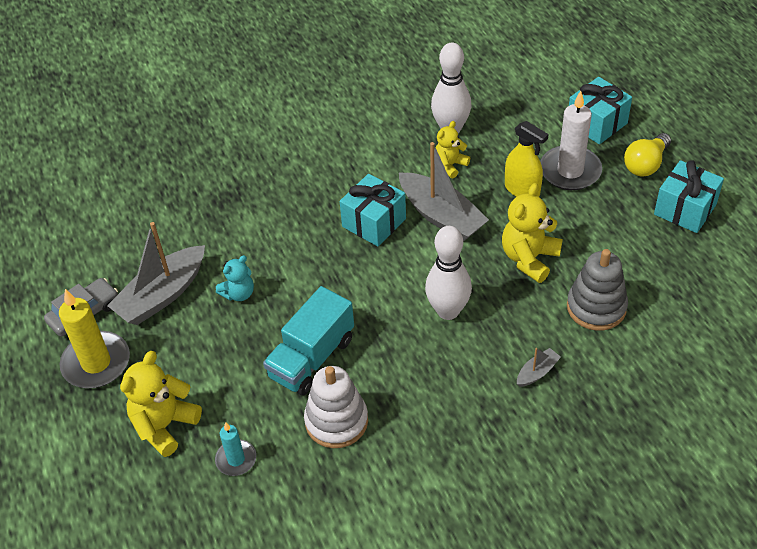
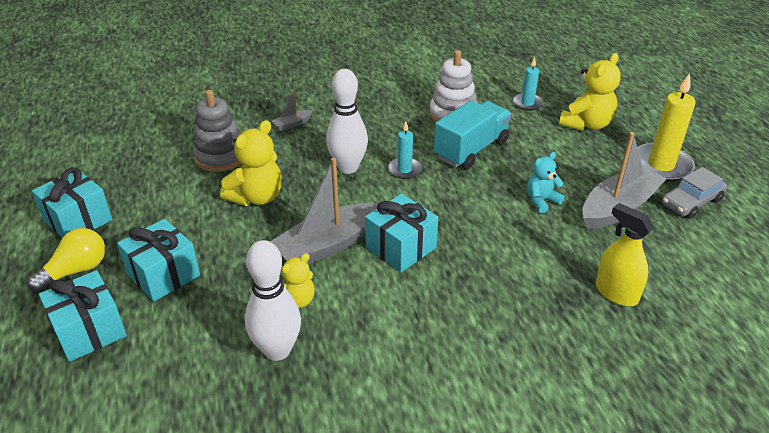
camera: 175 degrees left, 10 degrees down
grey boat [399,142,489,241] -> grey boat turned 90 degrees counterclockwise [270,158,378,264]
yellow spray bottle [505,121,548,197] -> yellow spray bottle moved to [596,203,654,306]
white candle [540,91,602,190] -> turquoise gift [117,219,200,302]
none -> turquoise candle [388,122,422,179]

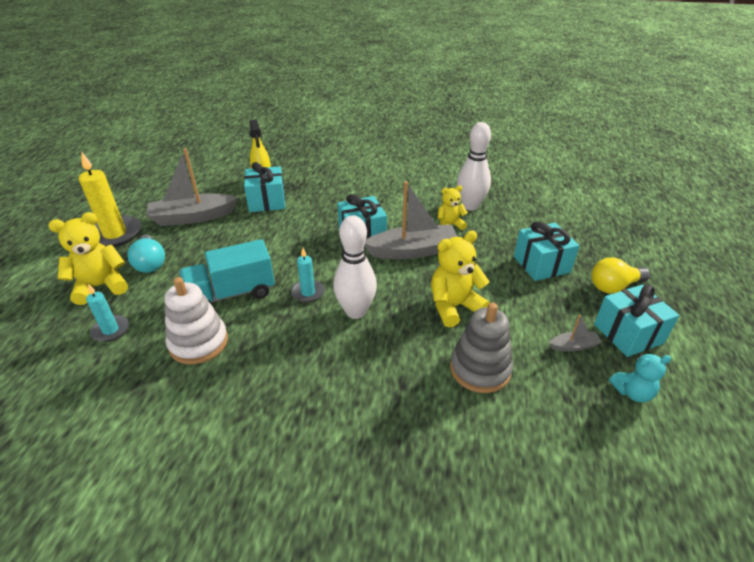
camera: 155 degrees left, 0 degrees up
turquoise gift [39,270,127,362] -> turquoise gift moved to [244,162,285,212]
grey boat [272,90,313,131] -> grey boat moved to [549,315,602,352]
turquoise teddy bear [527,152,565,213] -> turquoise teddy bear moved to [609,354,671,402]
grey car [662,167,727,219] -> none
none -> turquoise light bulb [127,235,165,273]

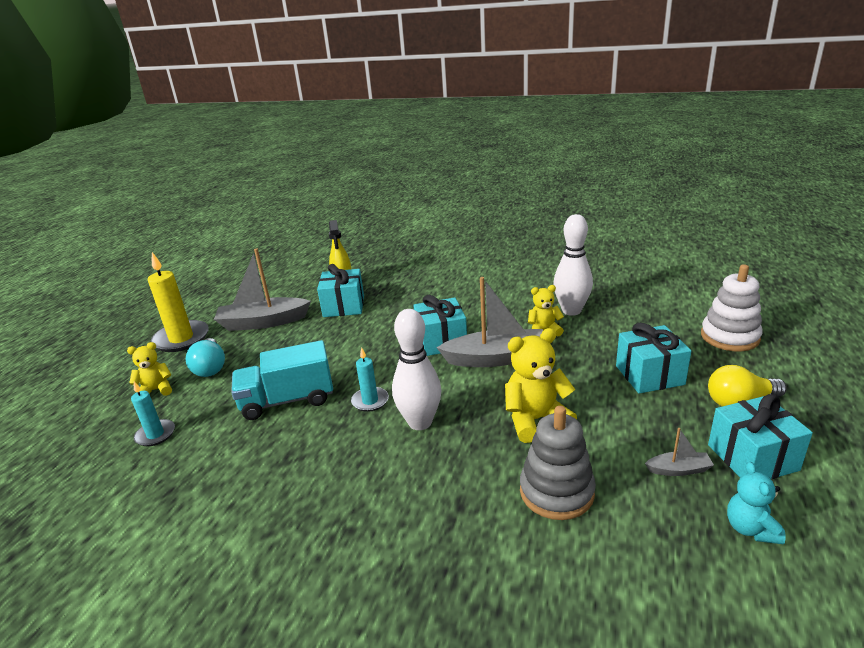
camera: 10 degrees right, 10 degrees down
yellow teddy bear [49,212,128,305] -> yellow teddy bear [127,342,172,396], size x0.61
white stacking toy [164,277,228,364] -> white stacking toy moved to [701,264,763,351]
turquoise teddy bear [609,354,671,402] -> turquoise teddy bear turned 90 degrees clockwise [727,462,786,544]

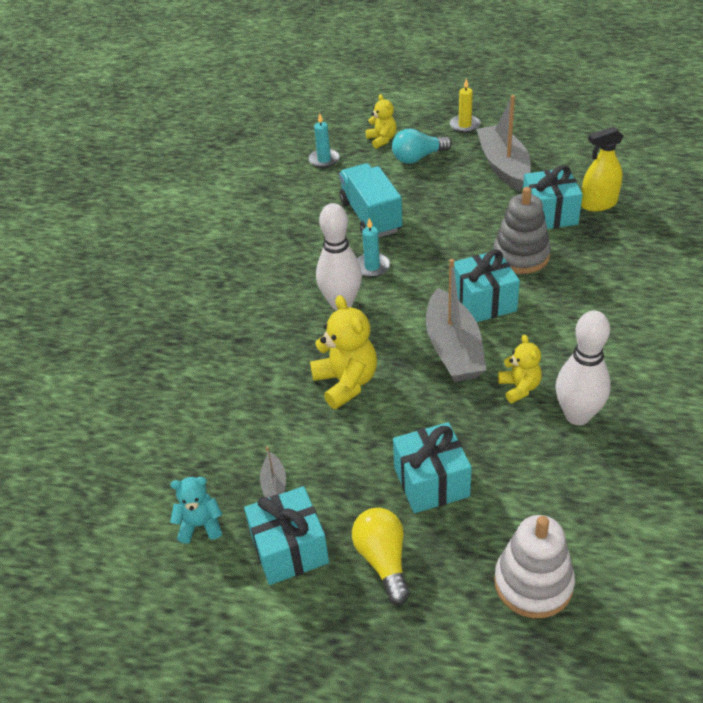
camera: 85 degrees right, 15 degrees up
yellow candle [148,252,209,352] -> yellow candle [450,78,480,133], size x0.56
grey stacking toy [520,406,596,520] -> grey stacking toy moved to [493,187,551,274]

